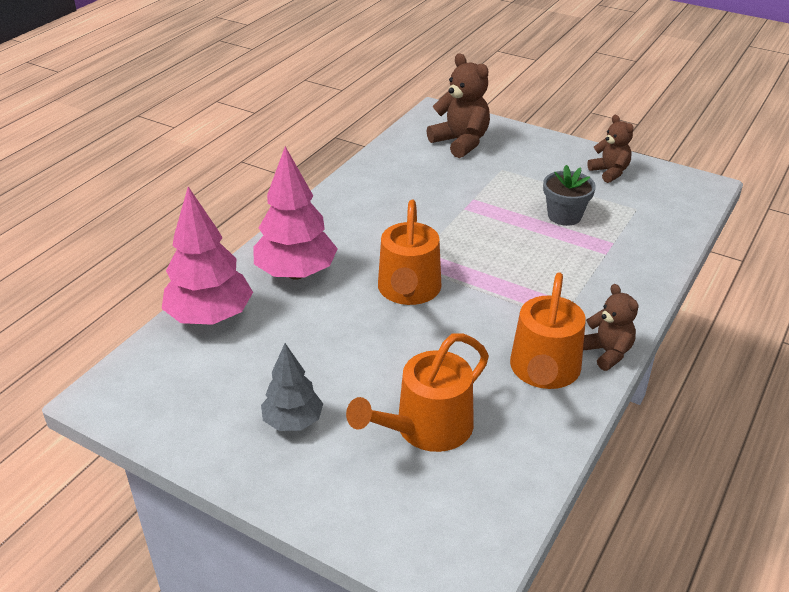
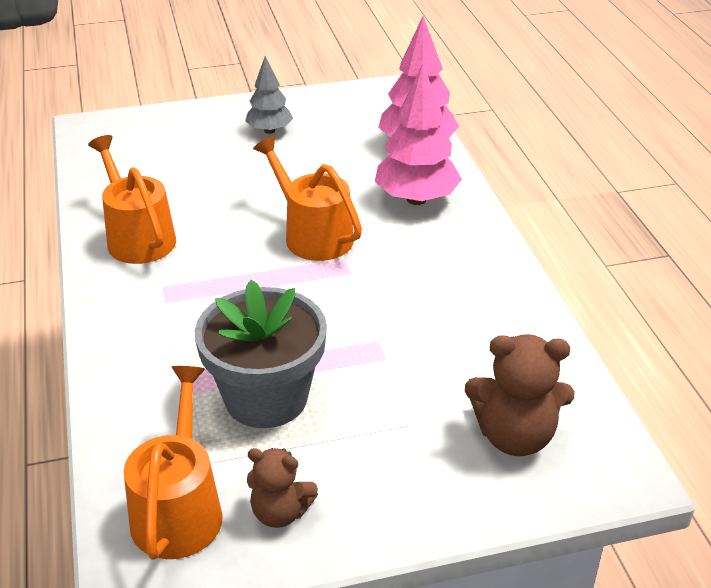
camera: 135 degrees right, 0 degrees up
orange watering can [346,333,489,452] -> orange watering can moved to [124,366,223,560]
grey flower pot [543,165,596,226] -> grey flower pot [195,280,327,428], size x1.74
brown teddy bear [583,284,638,371] -> none

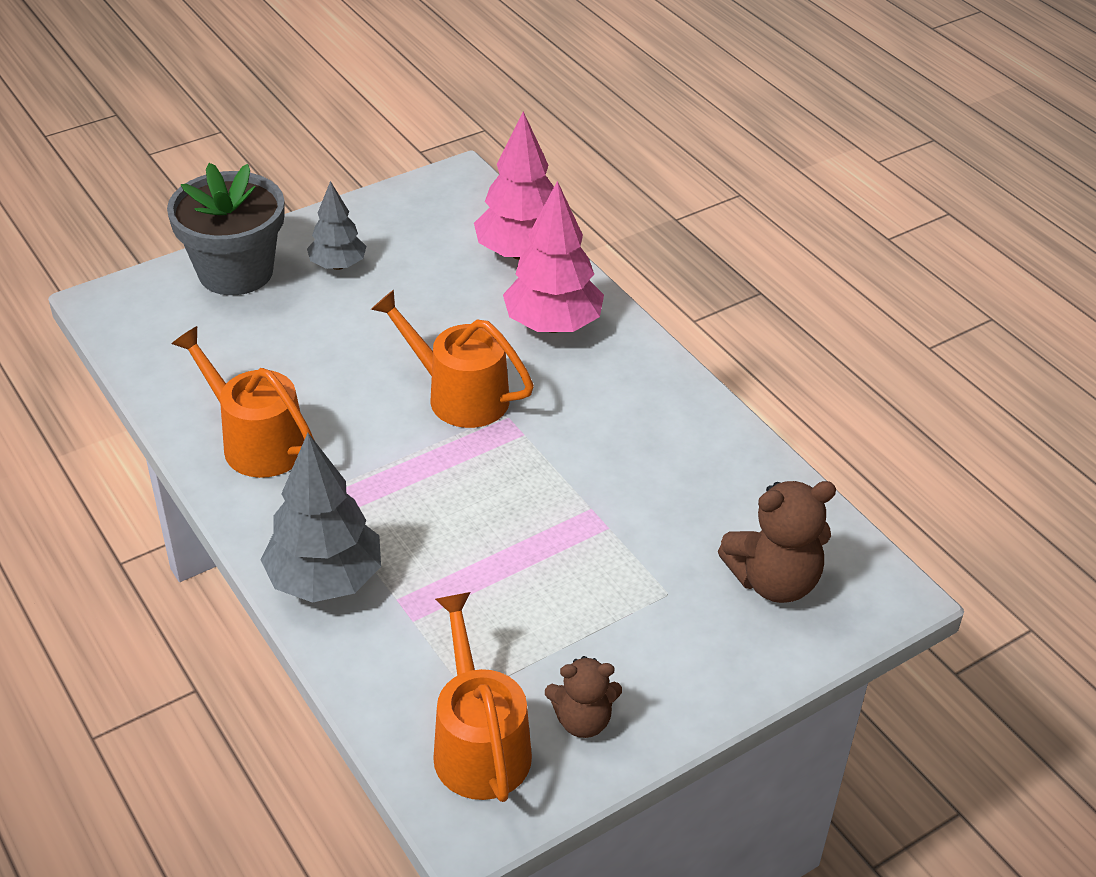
camera: 20 degrees left, 5 degrees up
grey flower pot [195,280,327,428] -> grey flower pot moved to [167,163,284,295]
none -> grey tree [261,433,381,603]

